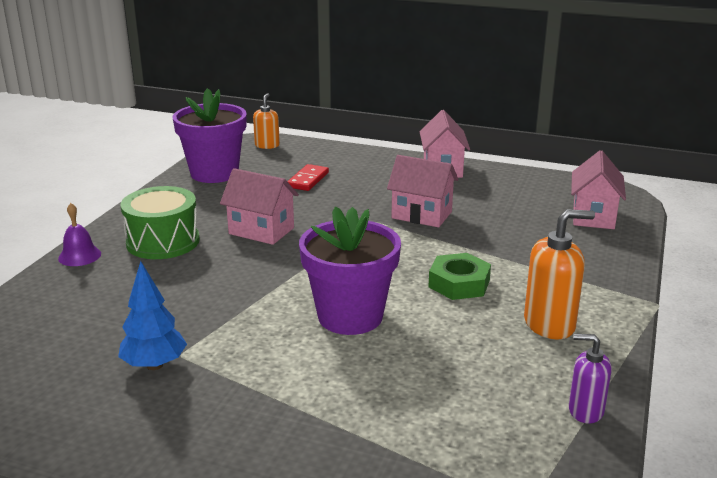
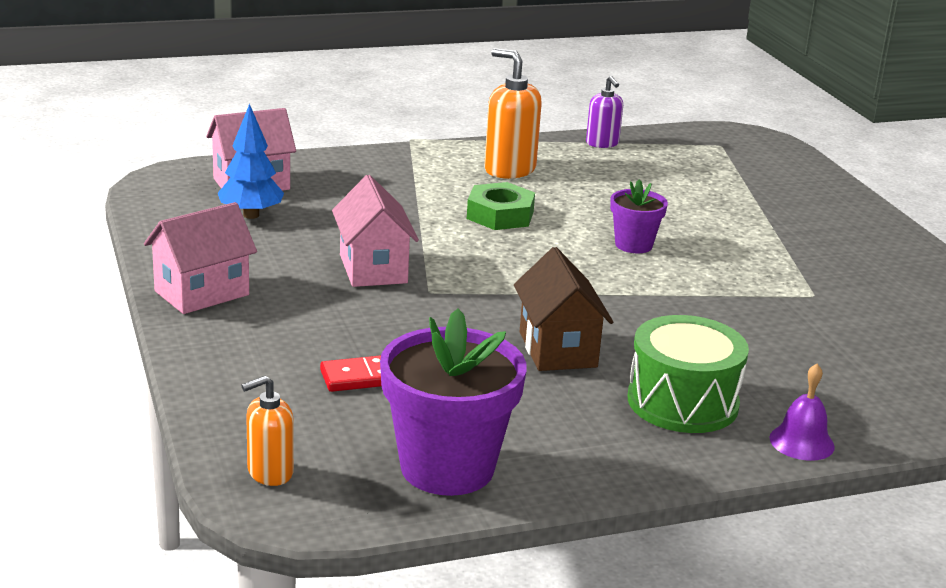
camera: 130 degrees left, 0 degrees up
blue tree [118,261,187,370] -> blue tree moved to [218,104,284,219]
pink house [220,168,299,245] -> brown house [514,247,613,371]
purple flower pot [299,206,401,335] -> purple flower pot [610,180,668,253], size x0.53

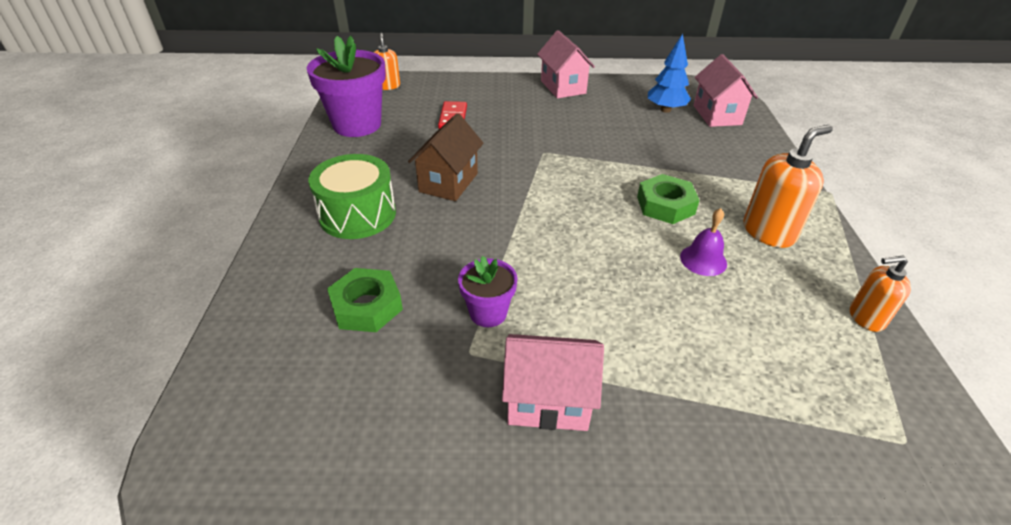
camera: 110 degrees right, 15 degrees up
pink house [332,175,419,287] -> pink house moved to [502,334,604,431]
brown house [514,247,613,371] -> brown house turned 75 degrees counterclockwise [408,113,484,201]
purple soap dispenser [586,76,623,148] -> orange soap dispenser [850,256,911,332]
purple flower pot [610,180,668,253] -> purple flower pot moved to [458,256,517,327]
purple bell [769,364,835,461] -> purple bell moved to [680,208,727,276]
none -> green nut [327,268,403,332]

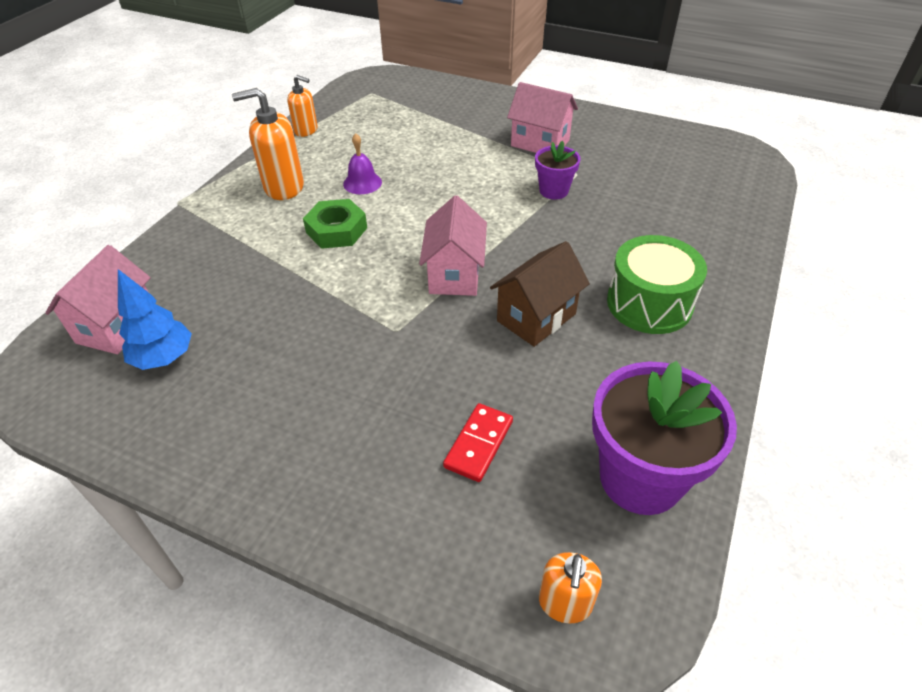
camera: 155 degrees left, 5 degrees up
green nut [327,268,403,332] -> none
pink house [537,30,595,98] -> pink house moved to [419,196,487,296]

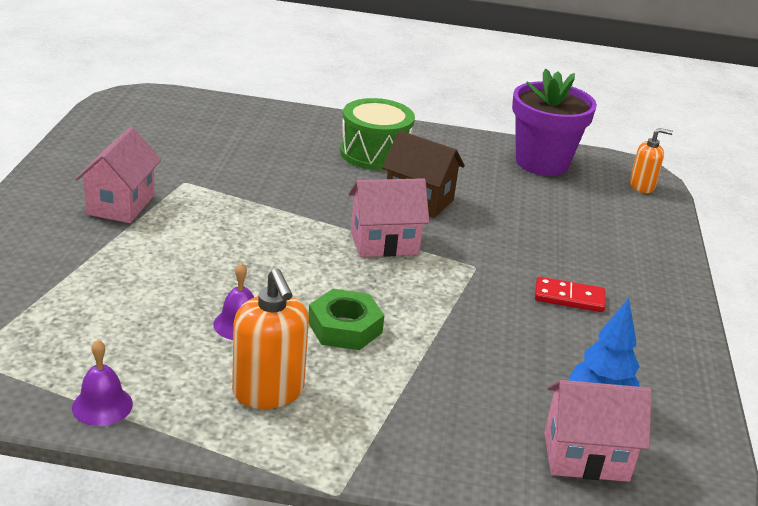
camera: 110 degrees left, 15 degrees down
orange soap dispenser [287,75,318,137] -> purple bell [72,339,133,426]
red domino [443,403,513,482] -> red domino moved to [535,277,606,312]
purple flower pot [535,141,581,200] -> none

